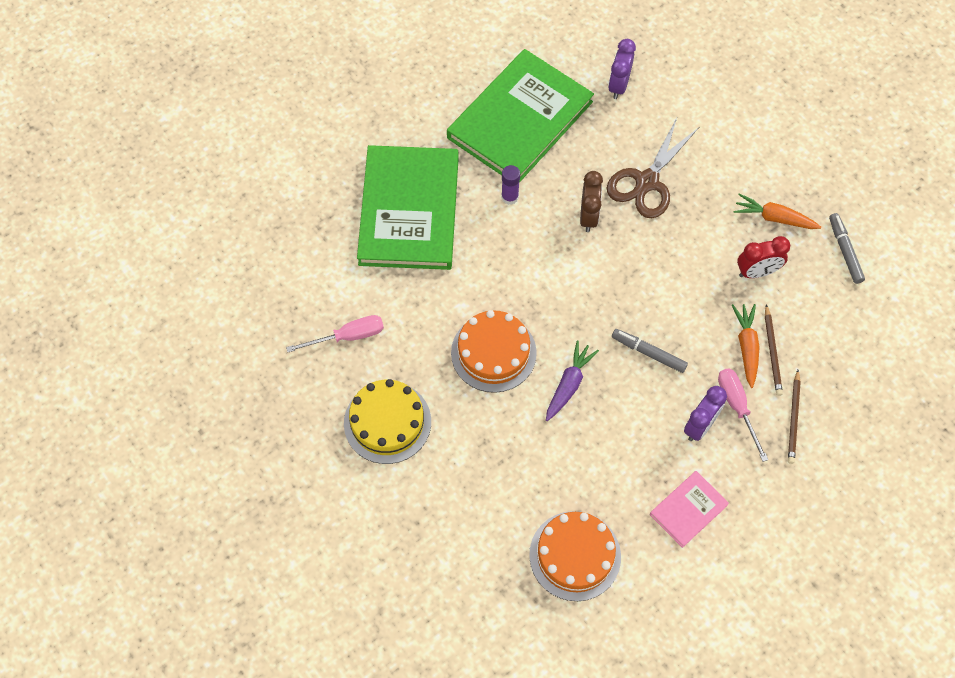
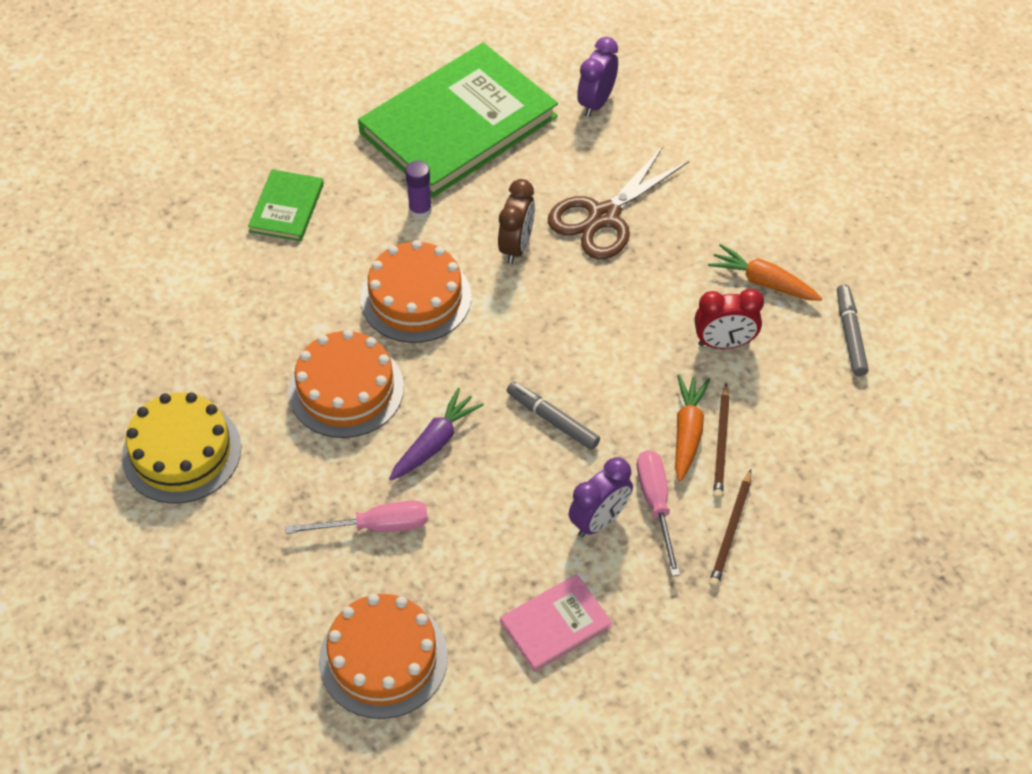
camera: 10 degrees right, 10 degrees down
pink screwdriver [286,315,384,352] -> pink screwdriver moved to [285,500,428,534]
green book [357,145,459,270] -> green book [248,170,324,241], size x0.45
none -> orange cake [360,240,471,343]

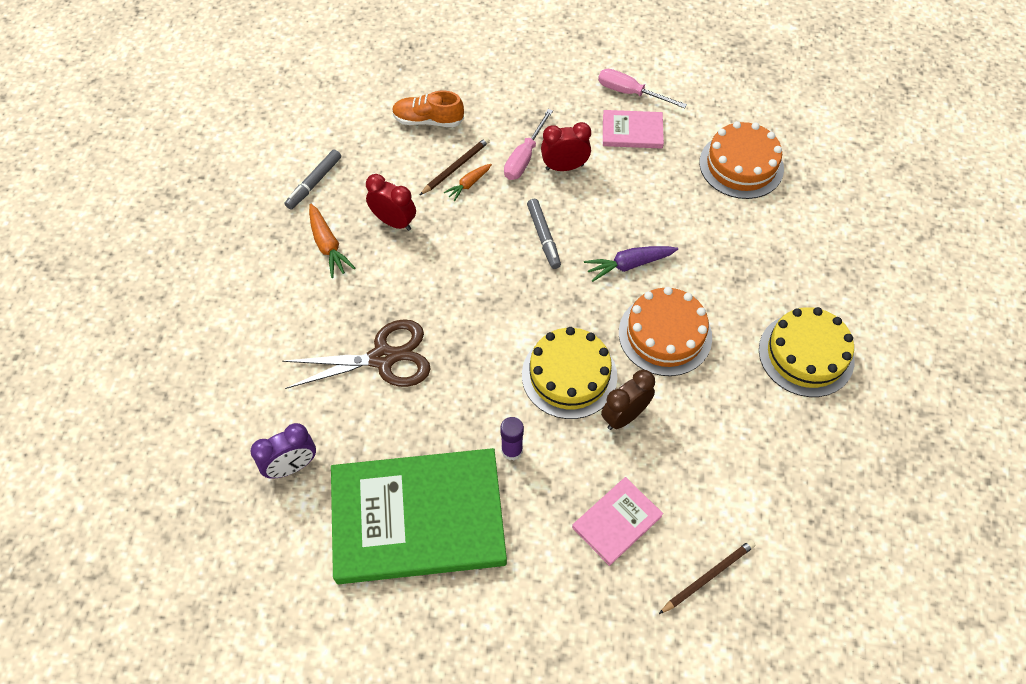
camera: 145 degrees left, 5 degrees up
green book [248,170,324,241] -> pink book [572,477,663,566]
pink screwdriver [285,500,428,534] -> pink screwdriver moved to [598,69,687,108]
orange cake [360,240,471,343] -> yellow cake [522,327,617,419]
brown clock [498,179,535,264] -> brown clock moved to [601,370,655,430]
purple clock [569,457,633,537] -> red clock [541,122,591,171]
orange carrot [675,375,710,482] -> orange carrot [444,164,492,201], size x0.65
brown pencil [709,469,751,588] -> brown pencil moved to [659,540,755,614]
none -> orange shoe [392,91,464,127]

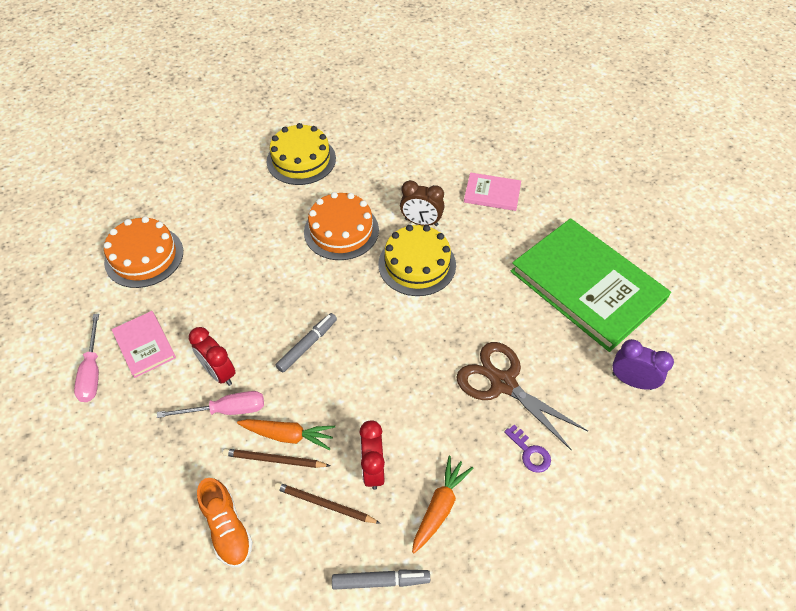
camera: 125 degrees left, 5 degrees down
orange carrot [444,164,492,201] -> orange carrot [237,419,335,450], size x1.54
purple glue stick [500,417,524,460] -> none
purple carrot [584,246,678,282] -> none
brown pencil [659,540,755,614] -> brown pencil moved to [275,482,381,524]
none -> purple key [504,425,551,473]

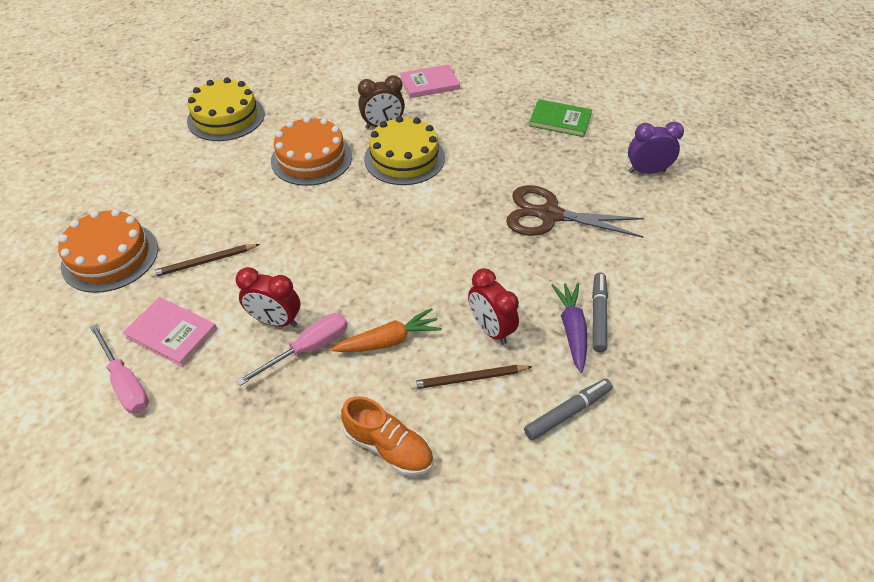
camera: 30 degrees left, 5 degrees down
brown pencil [223,448,330,468] -> brown pencil moved to [150,244,260,278]
grey marker [275,313,337,373] -> grey marker moved to [592,273,608,352]
orange carrot [412,456,473,553] -> purple carrot [551,283,587,373]
purple key [504,425,551,473] -> none
green book [510,218,671,352] -> green book [529,99,592,137], size x0.45

